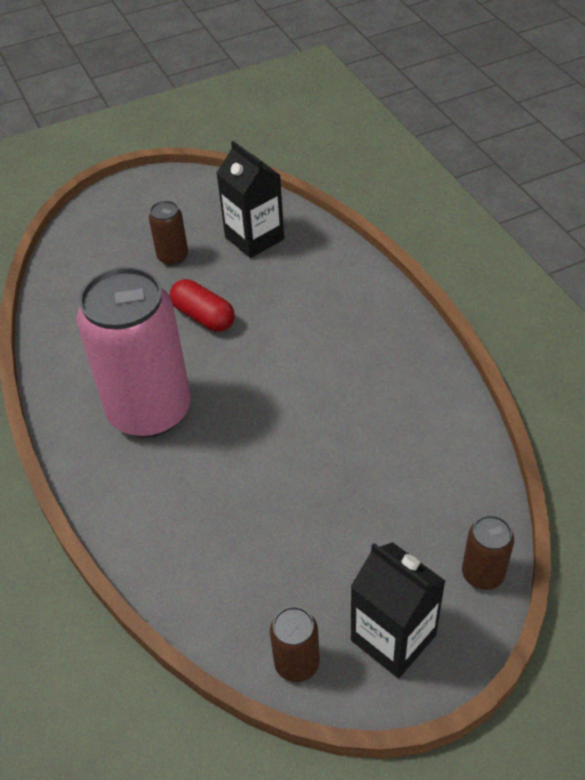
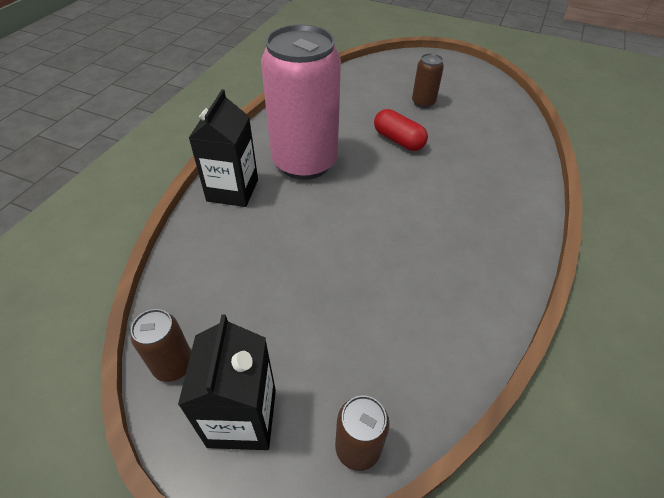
camera: 45 degrees right, 0 degrees up
red capsule [170,279,235,332] -> red capsule turned 45 degrees counterclockwise [374,109,428,151]
black carton [217,141,284,258] -> black carton moved to [189,89,258,207]

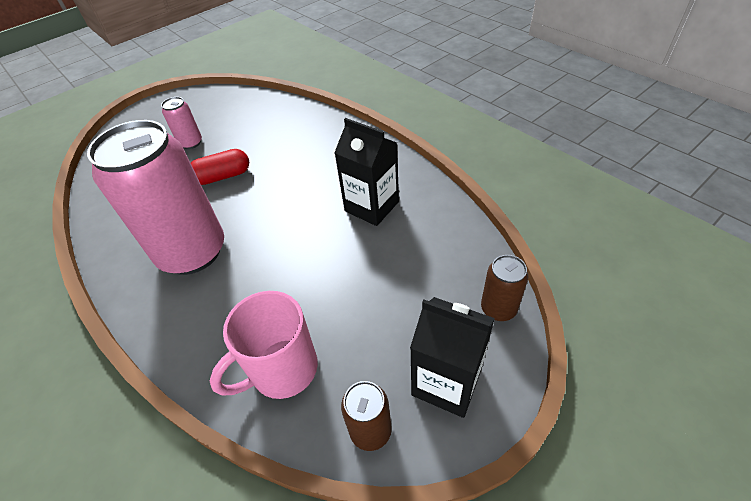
camera: 60 degrees left, 0 degrees up
black carton [189,89,258,207] -> black carton moved to [334,118,399,226]
brown can [412,53,444,108] -> pink can [161,97,202,149]
none -> pink mug [210,291,318,399]

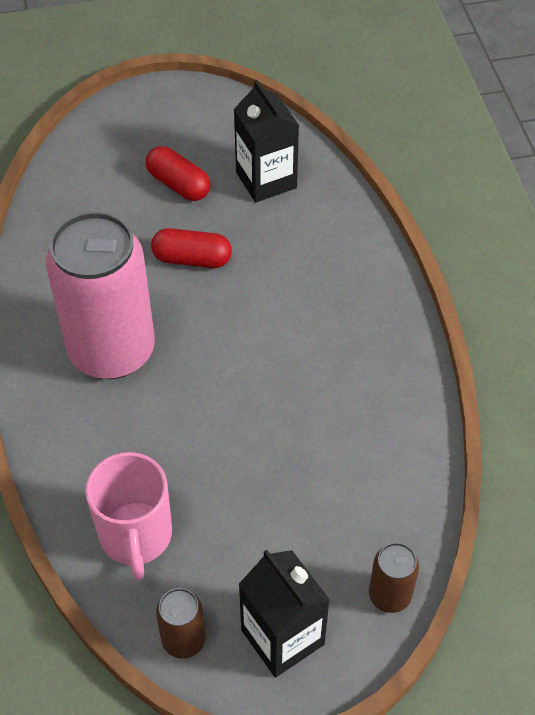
camera: 25 degrees right, 5 degrees up
pink can [161,97,202,149] -> red capsule [146,146,211,201]
pink mug [210,291,318,399] -> pink mug turned 90 degrees counterclockwise [86,452,172,580]
black carton [334,118,399,226] -> black carton moved to [234,80,299,202]

